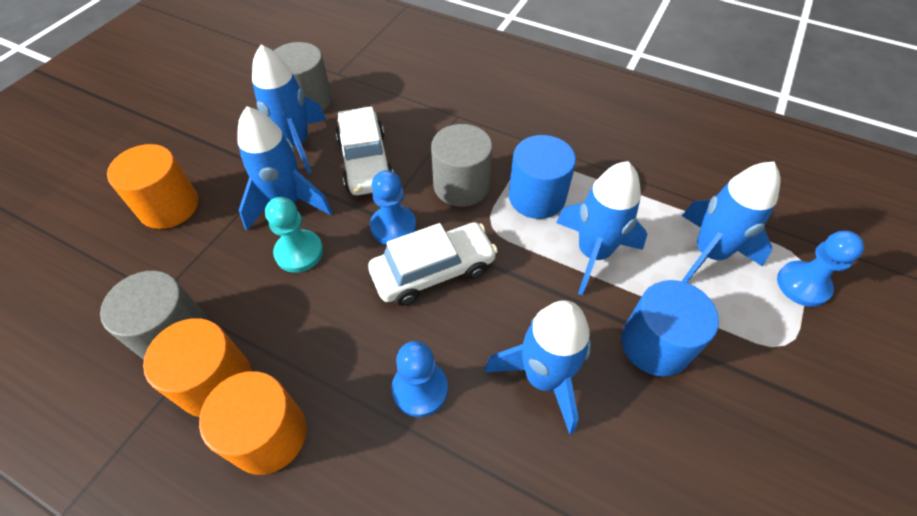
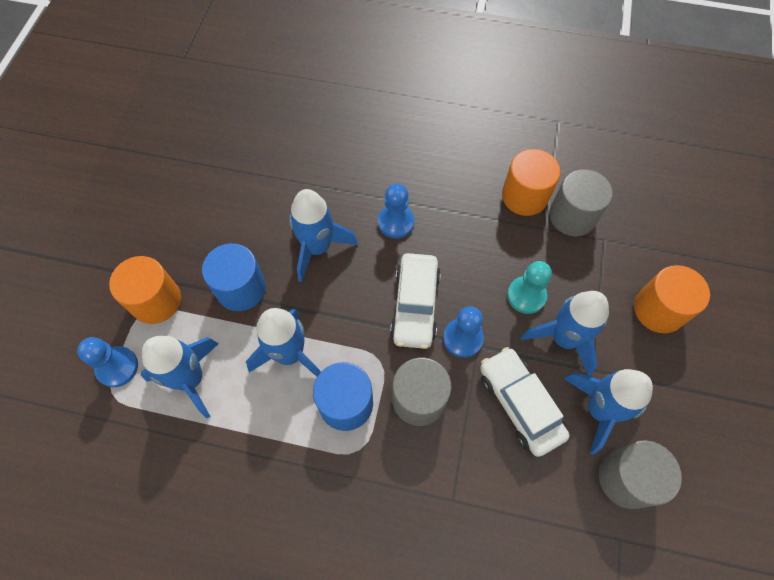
camera: 165 degrees right, 10 degrees up
orange cylinder [199,371,307,475] -> orange cylinder moved to [109,256,181,324]
white car [368,222,498,306] -> white car turned 45 degrees counterclockwise [390,253,441,349]

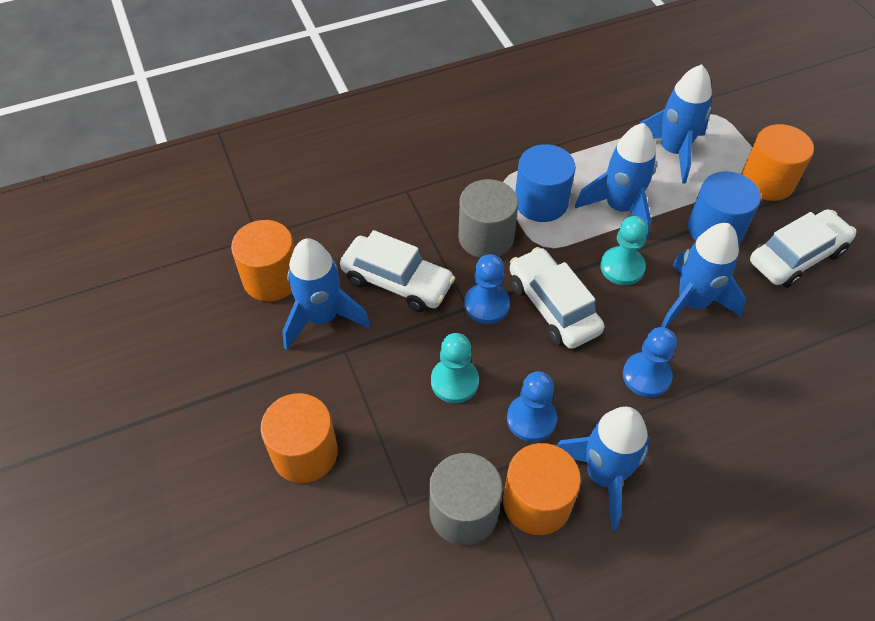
camera: 145 degrees right, 10 degrees down
blue pawn [77,337,138,387] -> blue pawn moved to [507,372,557,442]
blue rocket [521,291,609,376] -> blue rocket moved to [557,407,650,530]
grey cylinder [599,440,682,509] -> orange cylinder [231,220,295,301]
none -> turquoise pawn [600,216,648,285]
none -> white car [750,209,856,288]

